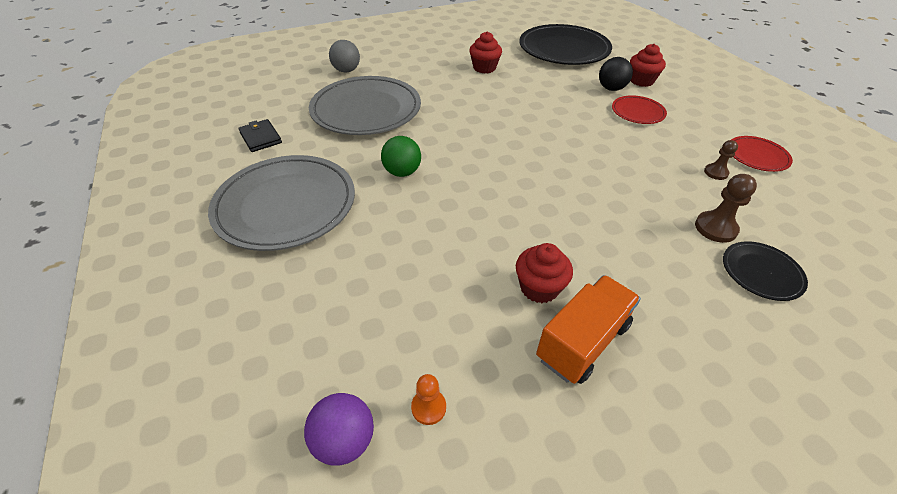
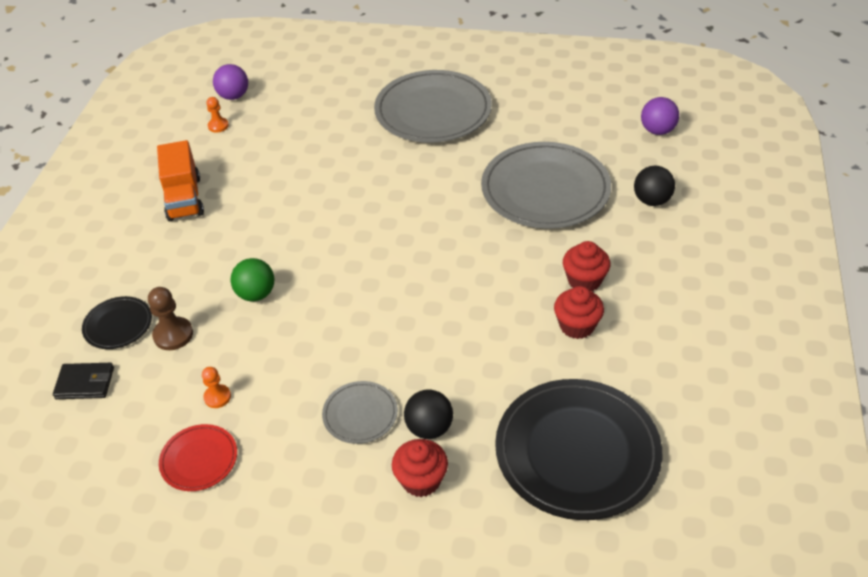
camera: 125 degrees right, 0 degrees up
black wallet [238,119,282,152] -> black wallet moved to [53,363,114,399]
grey ball [329,40,360,72] -> black ball [634,166,675,206]
green ball [381,136,421,177] -> green ball moved to [231,258,274,301]
red cupcake [516,243,573,303] -> red cupcake moved to [563,241,611,291]
red plate [612,95,667,124] -> grey plate [322,381,398,444]
brown pawn [704,140,738,180] -> orange pawn [202,367,231,408]
none -> purple ball [641,97,679,135]

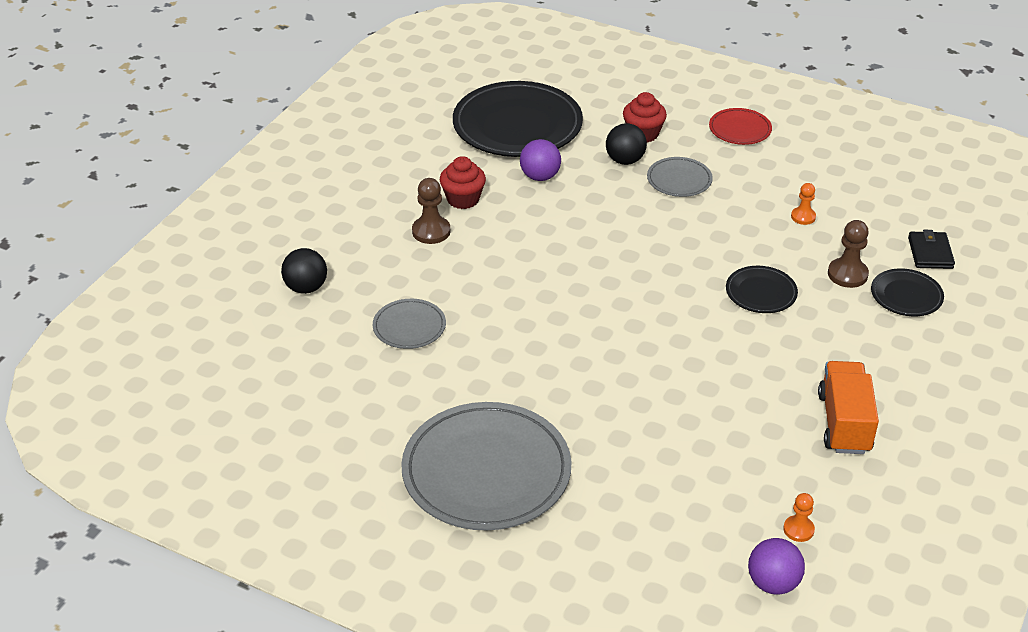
camera: 165 degrees left, 5 degrees down
black wallet [53,363,114,399] -> black wallet turned 75 degrees clockwise [908,230,955,269]
red plate [159,424,237,491] -> red plate moved to [709,108,772,145]
green ball [231,258,274,301] -> black plate [726,266,798,313]
grey plate [481,142,611,229] -> grey plate [373,299,446,349], size x0.48
red cupcake [563,241,611,291] -> brown pawn [412,178,450,244]
purple ball [641,97,679,135] -> purple ball moved to [520,139,561,181]

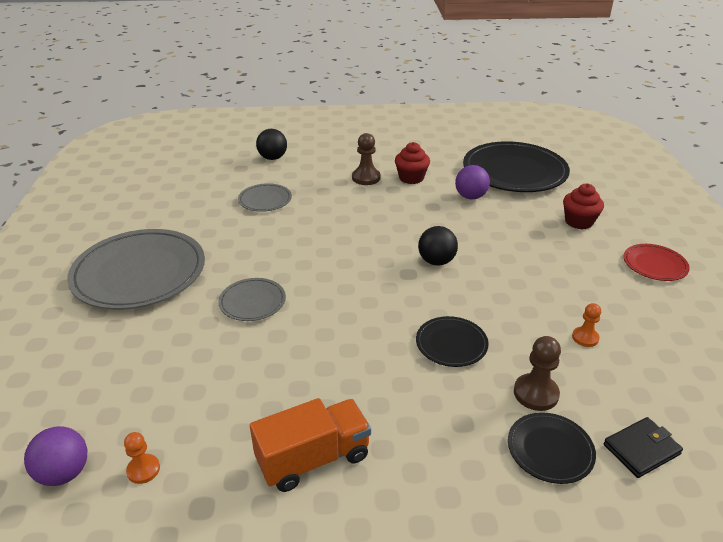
camera: 60 degrees right, 5 degrees down
black ball [606,123,647,165] -> black ball moved to [418,226,458,266]
grey plate [647,157,713,197] -> grey plate moved to [218,278,286,321]

